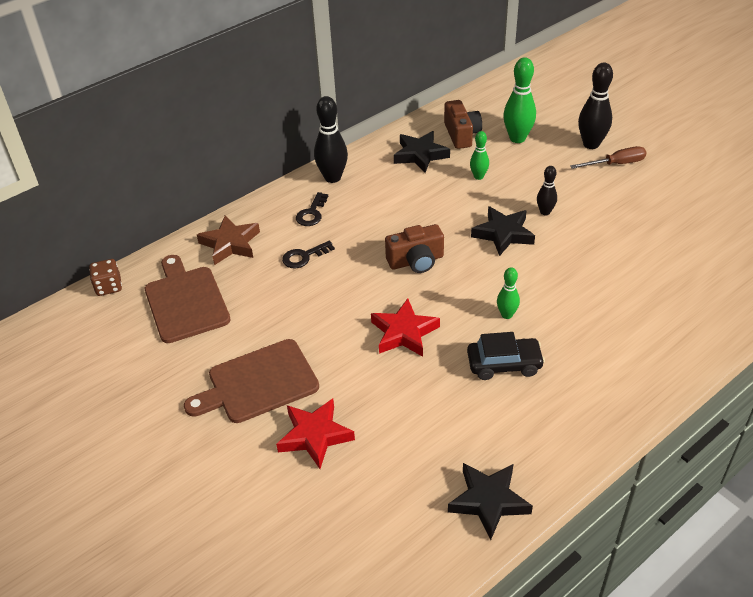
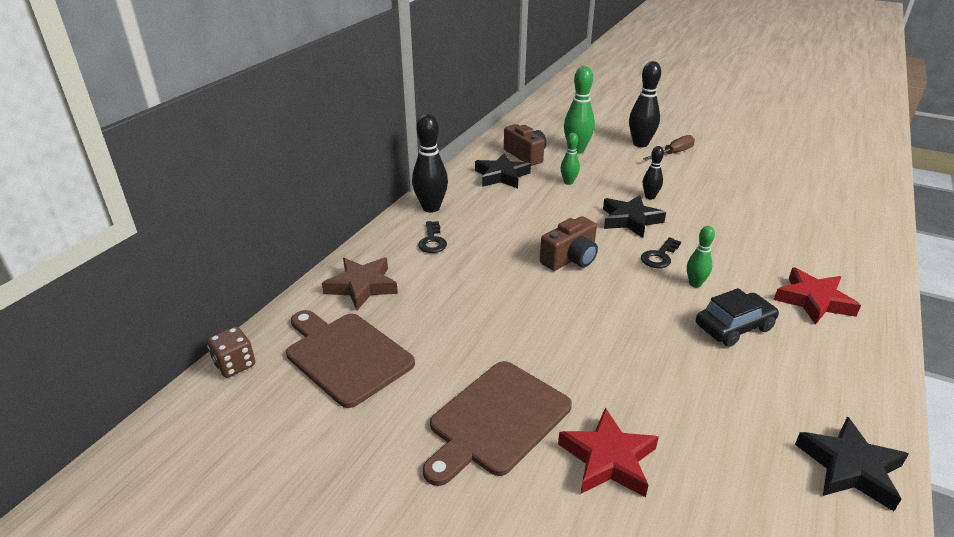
camera: 25 degrees left, 10 degrees down
black key [282,241,335,268] -> black key moved to [641,237,681,268]
red star [371,298,440,357] -> red star moved to [774,267,861,325]

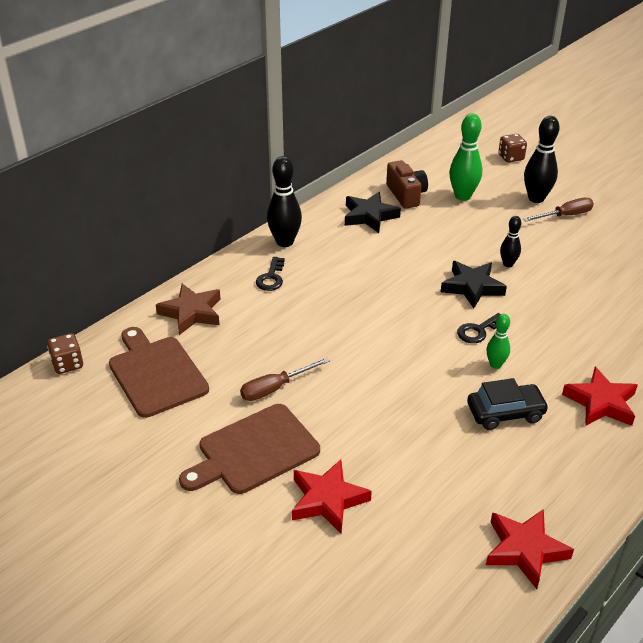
camera: 15 degrees right, 5 degrees up
brown camera [540,216,598,271] -> none
green bowling pin [561,133,580,185] -> none
black star [795,416,909,511] -> red star [486,509,574,589]
none -> brown screwdriver [240,358,330,401]
none -> brown dice [498,134,527,163]

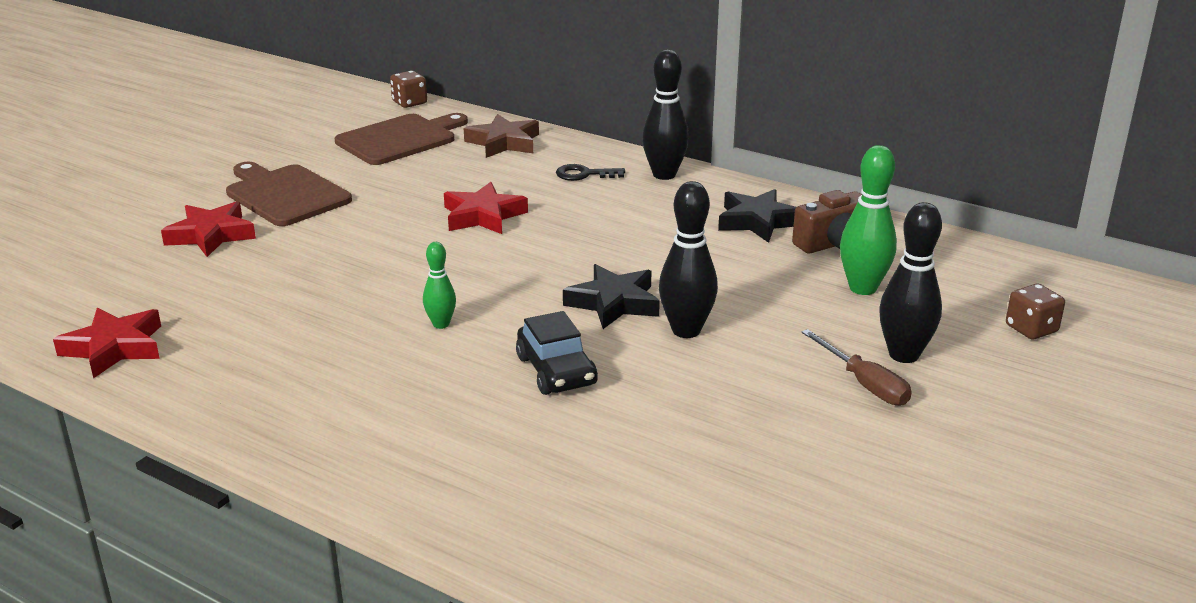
camera: 80 degrees right, 10 degrees down
brown screwdriver [240,358,330,401] -> none
black key [457,313,501,343] -> none
black car [467,378,549,430] -> black car moved to [516,311,598,395]
black bowling pin [500,216,521,267] -> black bowling pin [659,181,718,338], size x1.74
red star [562,367,638,426] -> red star moved to [444,182,528,234]

